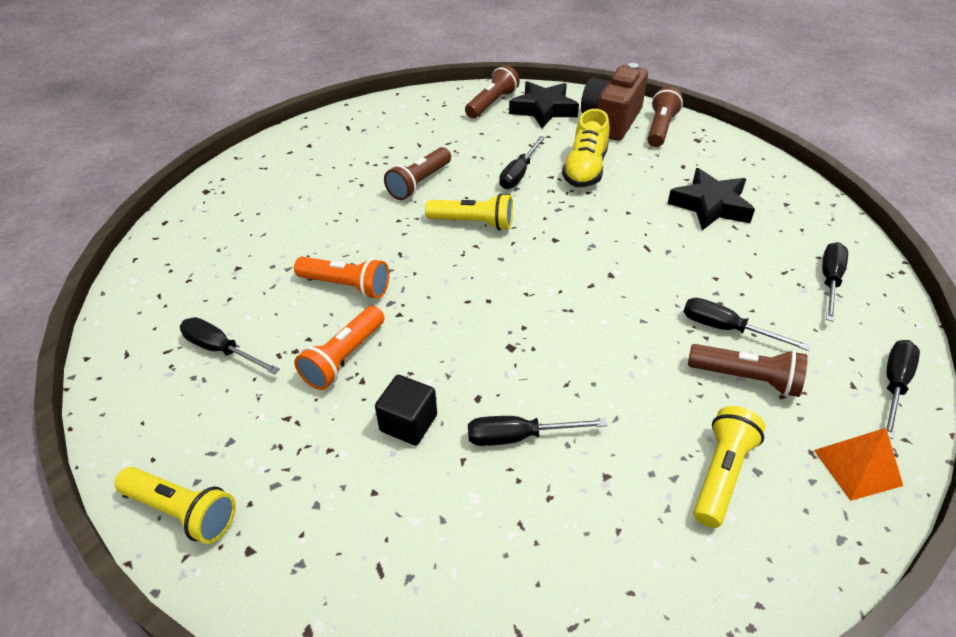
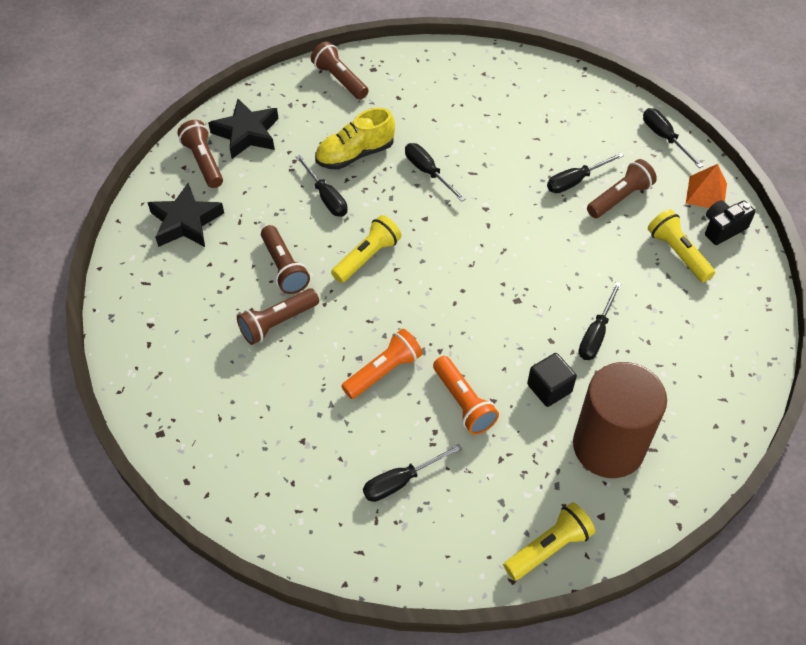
camera: 60 degrees left, 10 degrees up
yellow shoe [562,109,609,187] -> yellow shoe turned 105 degrees clockwise [315,108,395,170]
brown camera [581,63,648,141] -> none
black star [667,168,755,230] -> black star moved to [147,183,224,247]
black screwdriver [822,242,848,322] -> black screwdriver moved to [405,143,466,202]
none -> brown flashlight [237,288,319,345]
none -> brown cylinder [573,362,667,478]
none -> black camera [705,200,755,245]

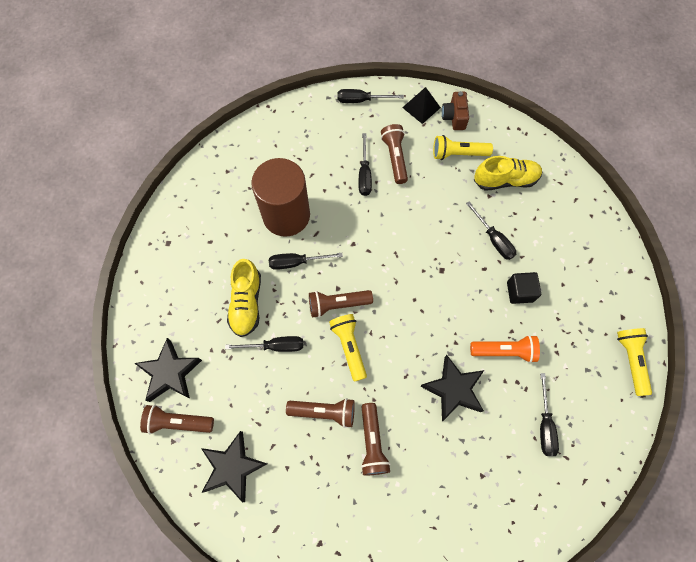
camera: 60 degrees left, 15 degrees up
brown flashlight [311,41,369,99] -> brown flashlight moved to [309,290,373,318]
orange flashlight [342,329,423,399] -> black star [420,355,484,421]
brown cylinder [573,362,667,478] -> brown cylinder moved to [251,158,310,237]
orange pyramid [686,164,727,208] -> black pyramid [402,87,441,124]
black camera [705,200,755,245] -> brown camera [442,91,469,130]
none -> yellow shoe [474,156,542,191]

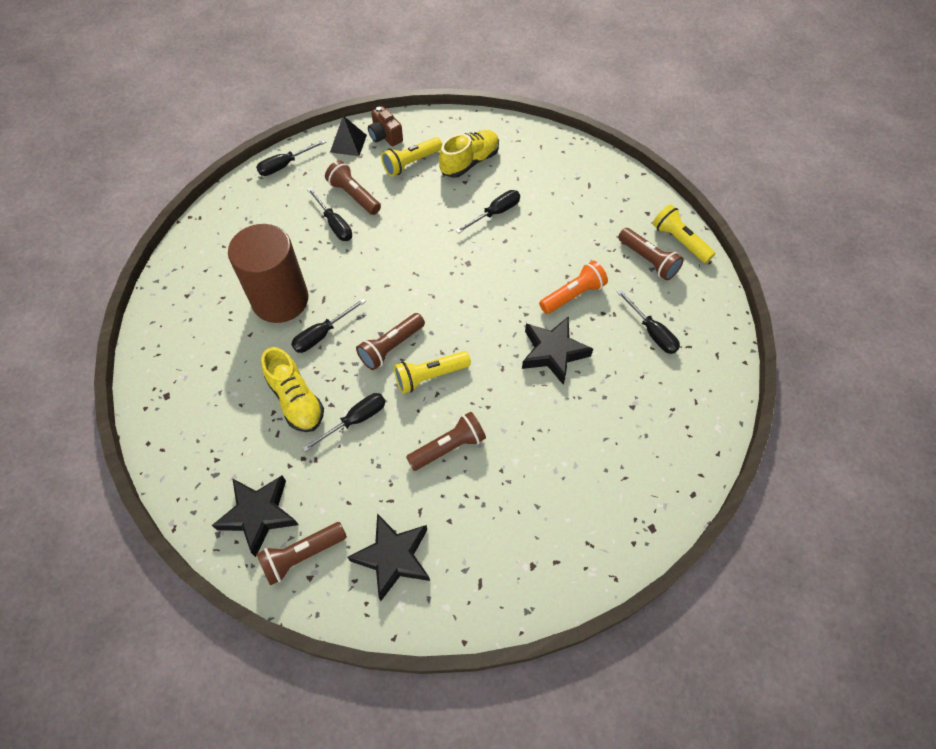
camera: 35 degrees left, 10 degrees down
yellow flashlight [329,314,367,382] -> yellow flashlight turned 60 degrees counterclockwise [394,351,471,394]
brown flashlight [361,403,390,475] -> brown flashlight moved to [618,228,684,280]
black screwdriver [466,201,516,260] -> black screwdriver turned 60 degrees counterclockwise [456,190,520,234]
black cube [507,272,541,304] -> none

